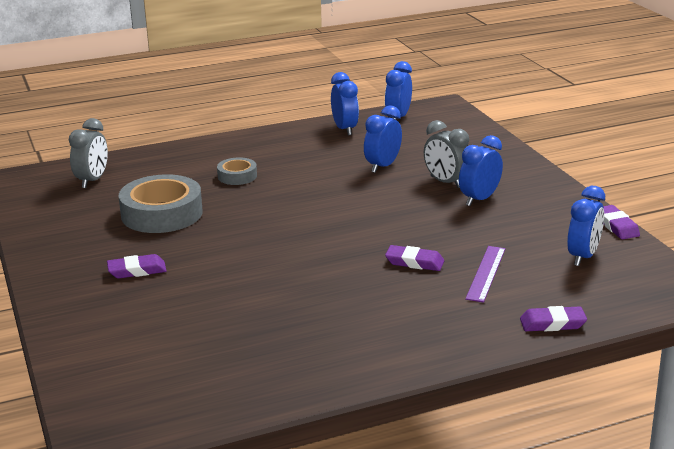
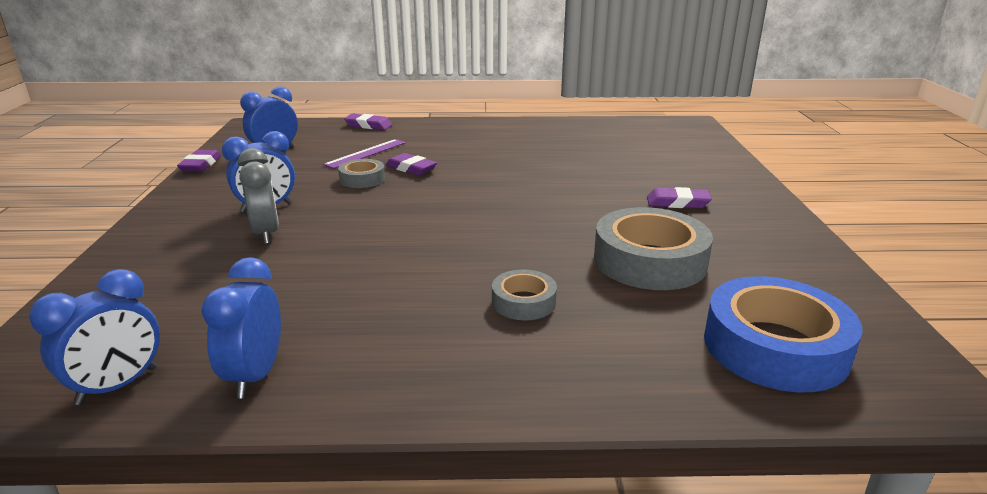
camera: 160 degrees left, 0 degrees up
grey clock [69,118,108,188] -> blue tape [704,276,863,392]
blue clock [364,105,402,173] -> none
none -> grey tape [338,159,385,188]

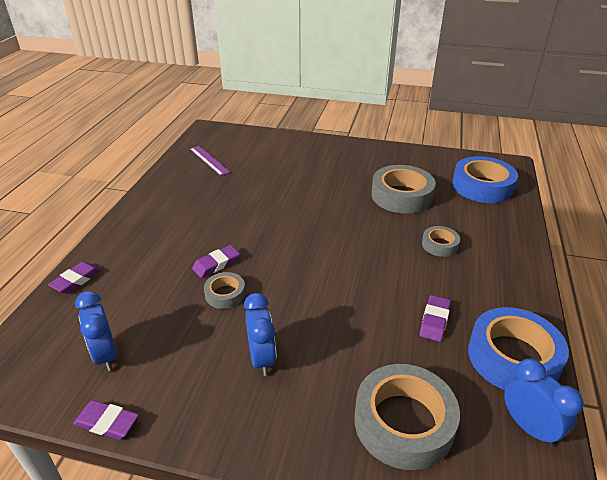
camera: 75 degrees left, 10 degrees up
blue clock [201,257,281,398] -> blue tape [468,307,569,390]
grey clock [238,148,279,244] -> none
purple ruler [323,139,406,169] -> purple ruler moved to [190,146,231,176]
purple eraser [647,187,712,208] -> purple eraser moved to [420,295,451,342]
none -> grey tape [354,364,460,470]

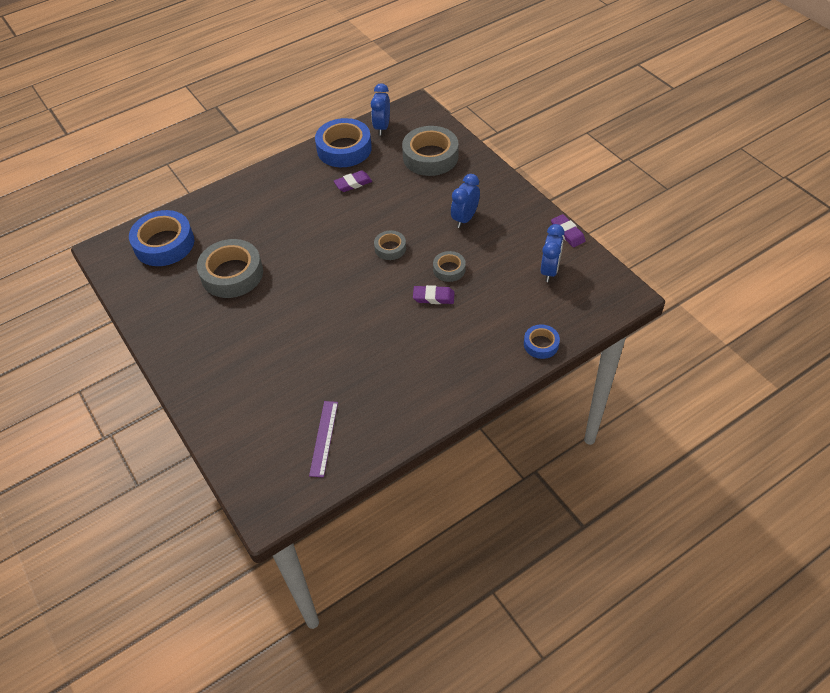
camera: 135 degrees left, 15 degrees up
purple eraser [48,262,101,294] -> blue tape [524,324,560,359]
grey tape [422,226,460,257] -> grey tape moved to [374,230,406,260]

